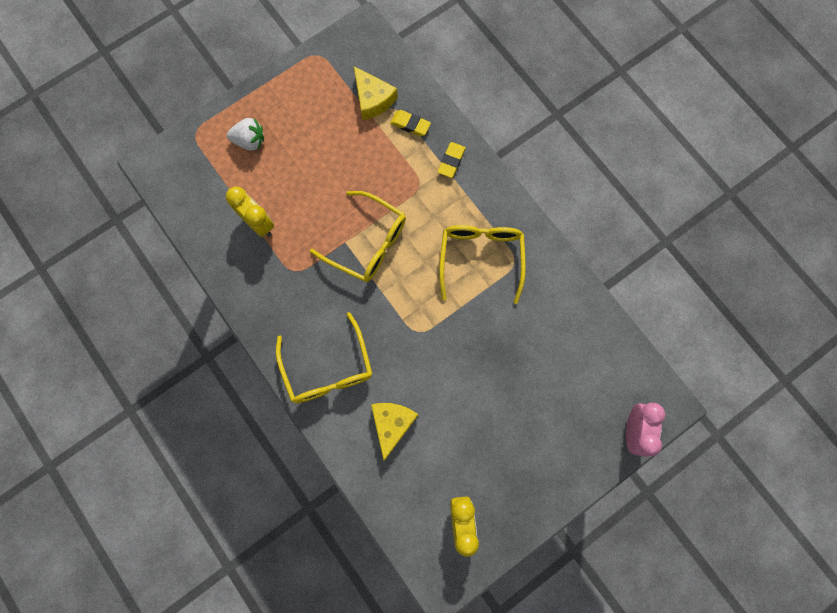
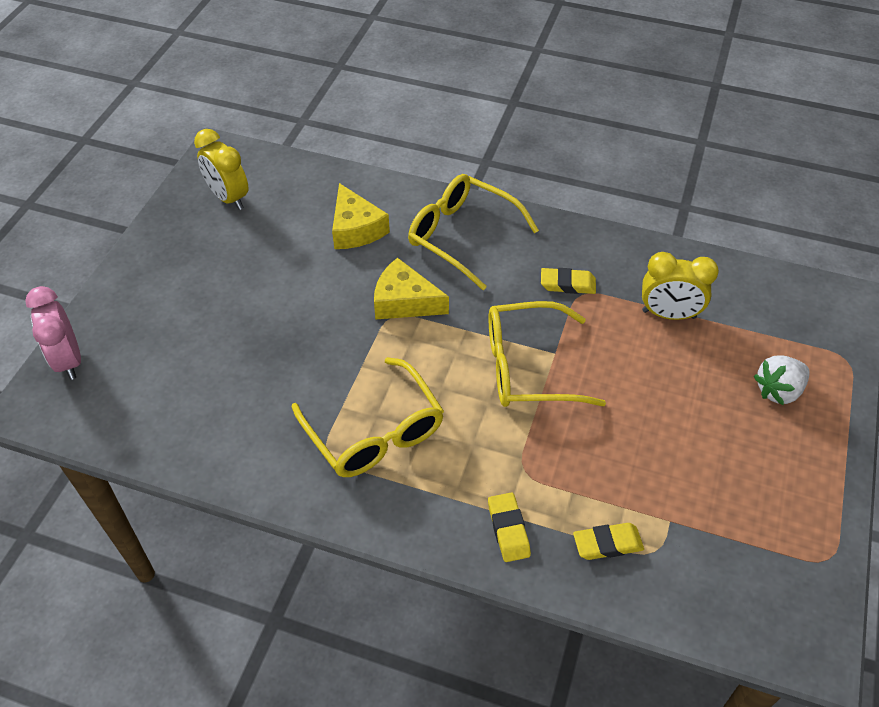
camera: 145 degrees right, 25 degrees down
yellow cheese [354,66,398,120] -> yellow cheese moved to [374,258,449,320]
none -> yellow eraser [541,268,596,294]

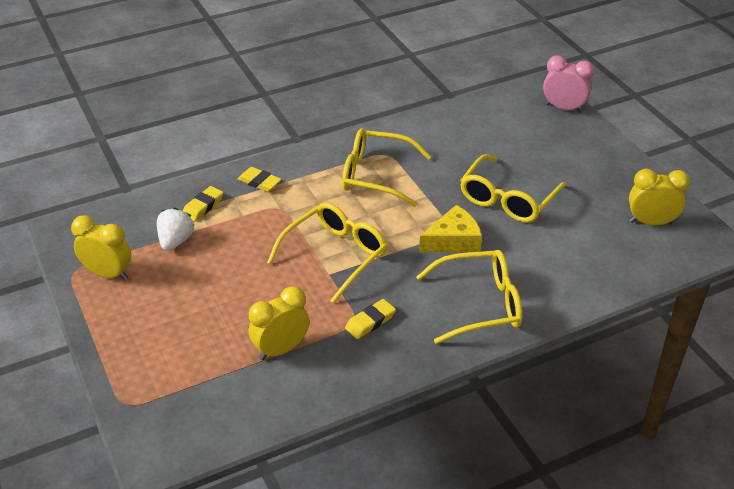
camera: 135 degrees right, 10 degrees down
yellow cheese [332,183,390,249] -> none
white strawberry [754,356,810,405] -> white strawberry moved to [157,207,195,251]
none -> yellow clock [71,215,132,281]
none -> yellow glasses [460,154,567,222]

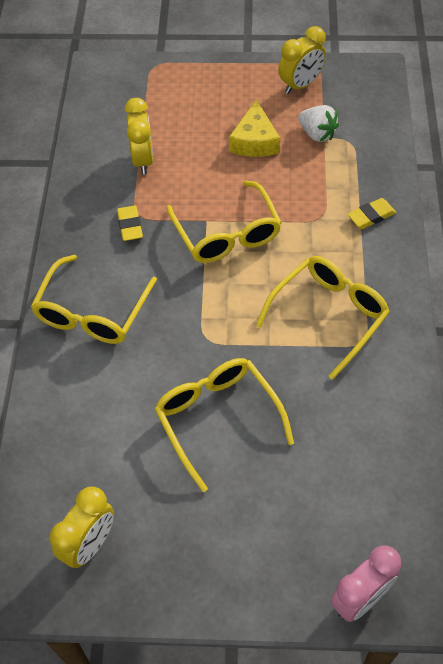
camera: 120 degrees right, 15 degrees up
yellow eraser [183,186,223,222] -> none
yellow cheese [419,205,482,252] -> yellow cheese moved to [229,99,280,157]

